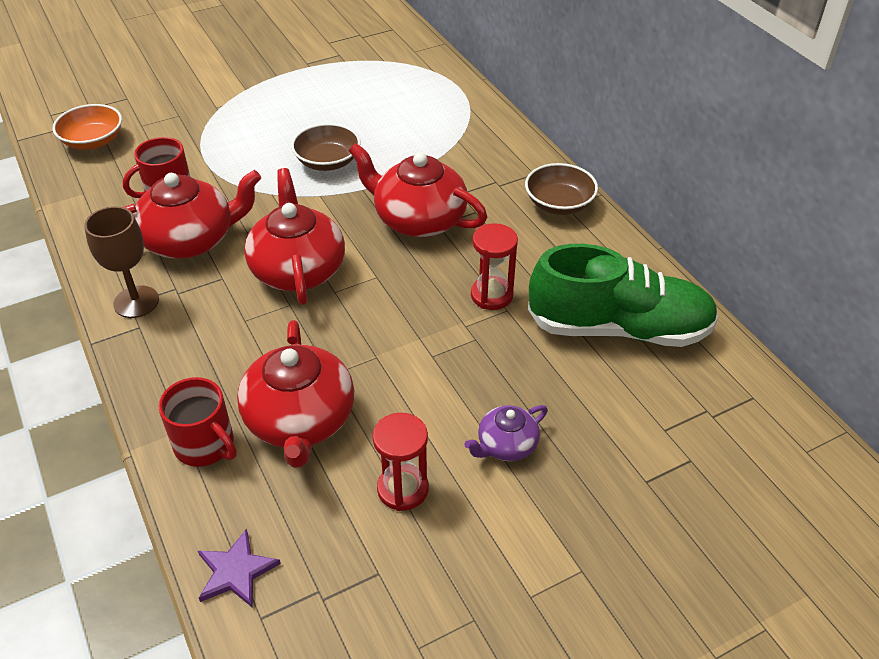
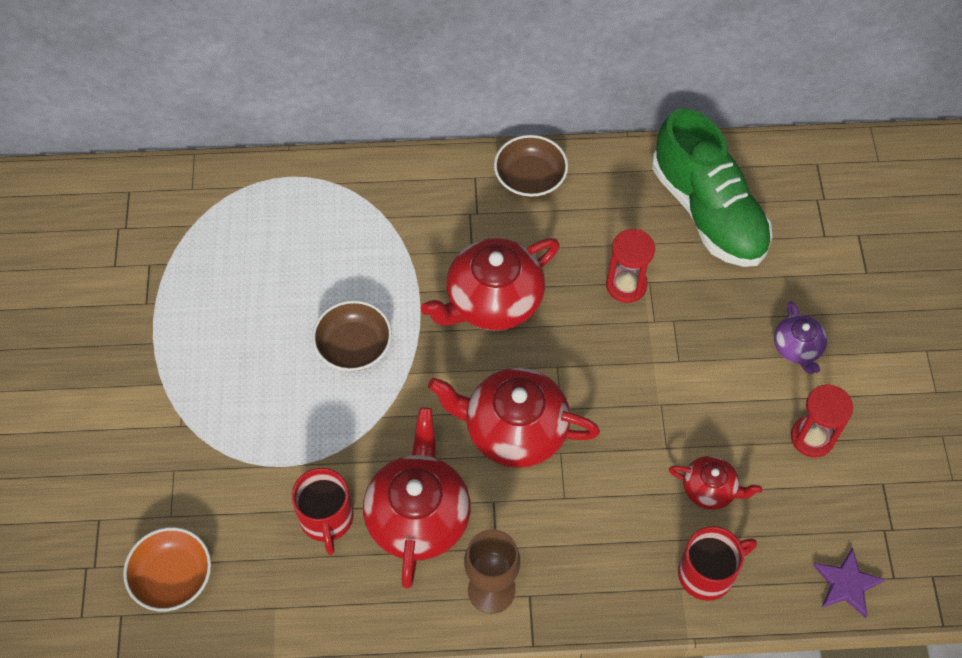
camera: 65 degrees left, 15 degrees up
red teapot [237,320,354,468] -> red teapot [669,456,762,510], size x0.53
green shoe [528,244,719,347] -> green shoe turned 120 degrees clockwise [652,108,772,267]

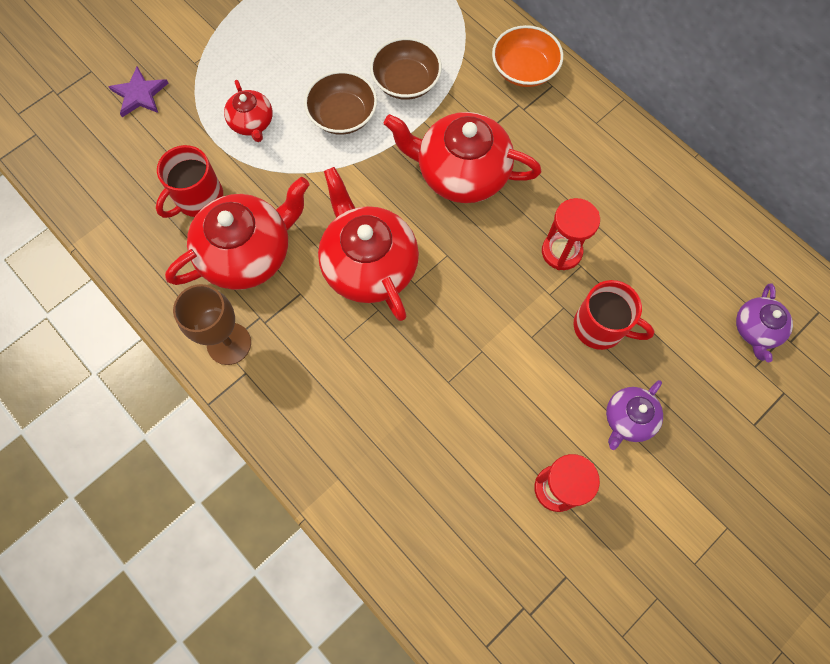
camera: 50 degrees right, 10 degrees up
orange bowl [123,527,211,611] -> orange bowl moved to [492,25,563,87]
brown bowl [494,135,568,198] -> brown bowl moved to [370,37,442,100]
green shoe [652,108,772,267] -> none
red teapot [669,456,762,510] -> red teapot moved to [224,80,273,142]
red mug [678,526,757,601] -> red mug moved to [574,280,655,350]
purple star [813,547,885,618] -> purple star moved to [108,66,168,117]
none -> purple teapot [736,283,793,362]

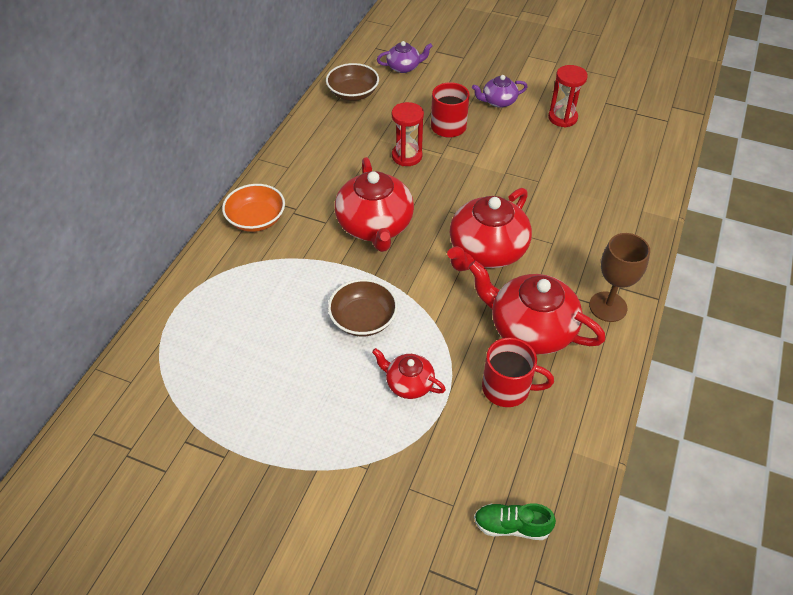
camera: 115 degrees left, 20 degrees down
purple star [108,66,168,117] -> none
red teapot [224,80,273,142] -> red teapot turned 105 degrees counterclockwise [372,348,446,399]
brown bowl [370,37,442,100] -> brown bowl moved to [326,63,379,101]
purple teapot [606,380,663,450] -> purple teapot turned 150 degrees clockwise [472,75,528,108]
none -> green shoe [474,503,556,540]

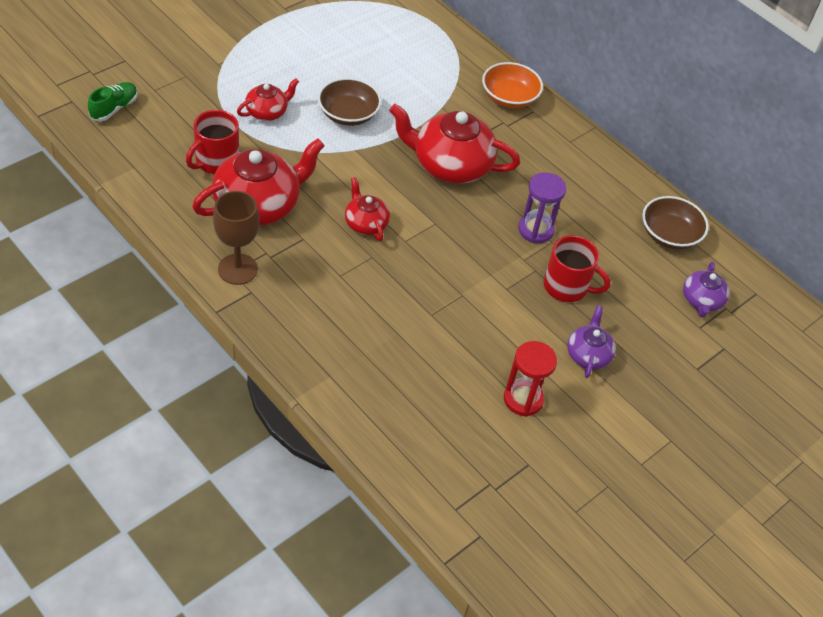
camera: 110 degrees right, 0 degrees up
red hourglass [392,102,424,166] -> purple hourglass [518,172,566,243]
red teapot [447,188,532,271] -> red teapot [345,177,390,241], size x0.53

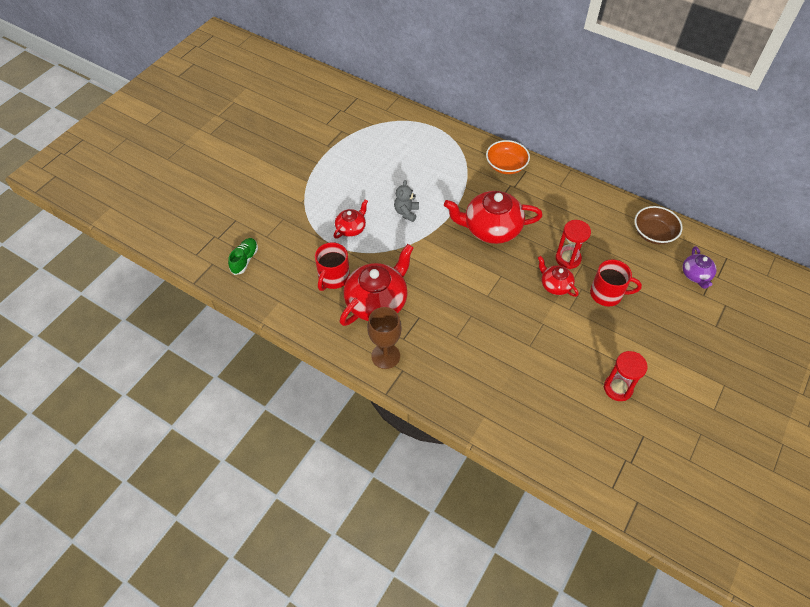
camera: 10 degrees left, 5 degrees up
brown bowl [318,78,381,126] -> grey teddy bear [394,180,419,222]
red teapot [345,177,390,241] -> red teapot moved to [538,256,579,297]
purple hourglass [518,172,566,243] -> red hourglass [556,220,591,269]
purple teapot [567,305,616,378] -> none

